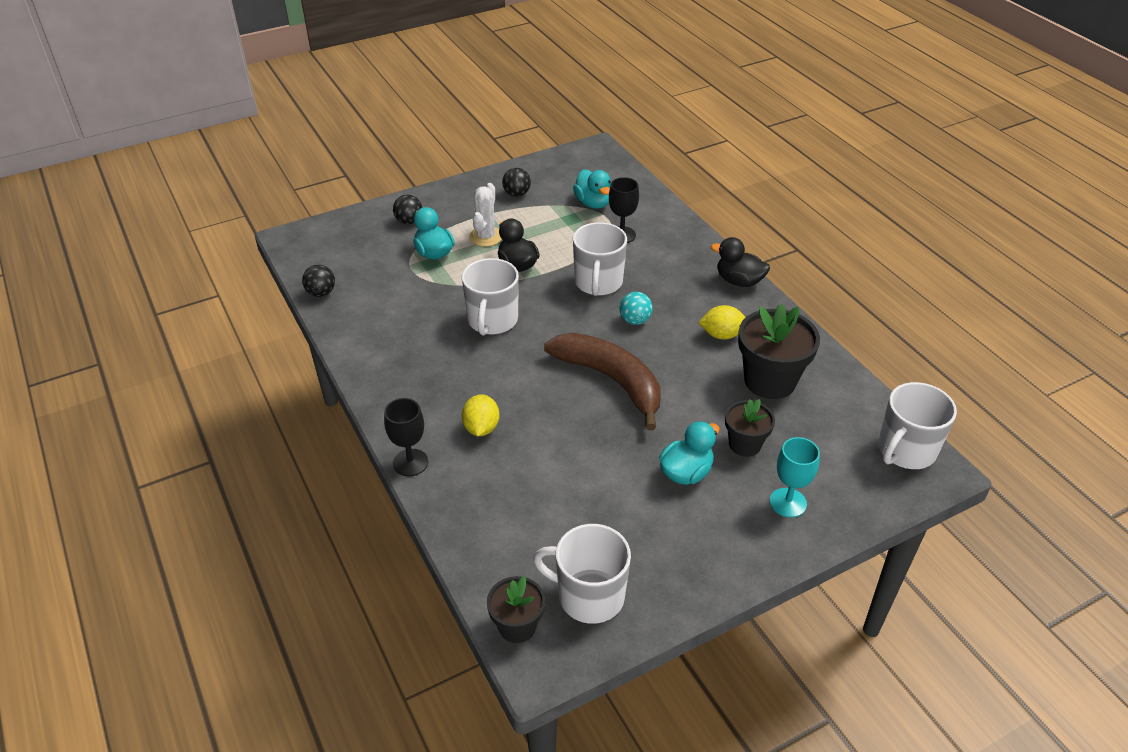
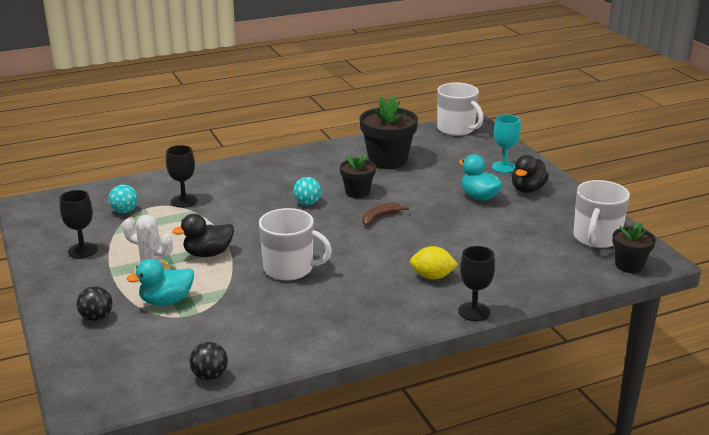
camera: 85 degrees left, 15 degrees down
black ball [502,168,531,197] -> black goblet [59,190,98,258]
brown banana [544,333,660,430] -> brown banana [362,202,409,226], size x0.43
turquoise duck [573,169,611,209] -> turquoise ball [108,185,138,213]
white mug [573,222,627,296] -> none
yellow lemon [698,305,746,339] -> none
black duck [711,237,770,287] -> black duck moved to [512,155,549,193]
black flower pot [725,399,775,457] -> black flower pot moved to [340,154,376,198]

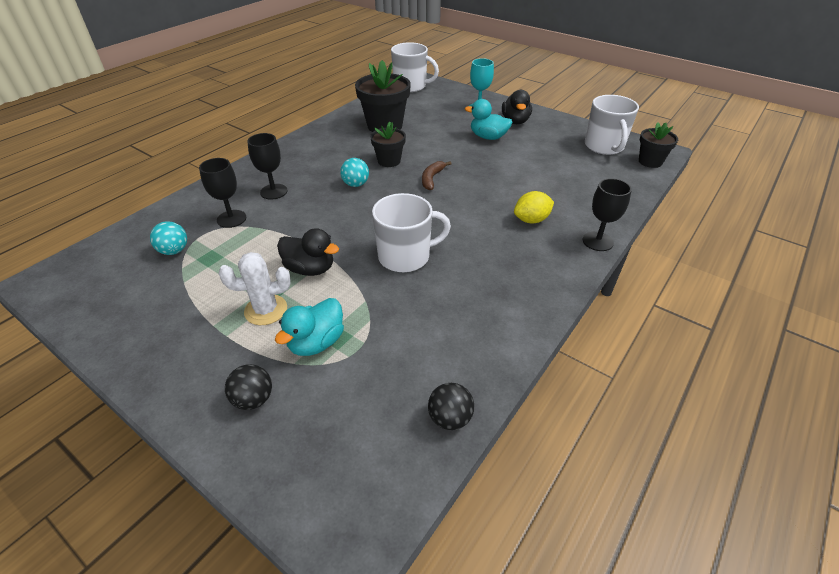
camera: 30 degrees left, 15 degrees up
black goblet [59,190,98,258] -> black goblet moved to [247,133,287,200]
black duck [172,214,234,257] -> black duck turned 105 degrees counterclockwise [277,228,339,276]

